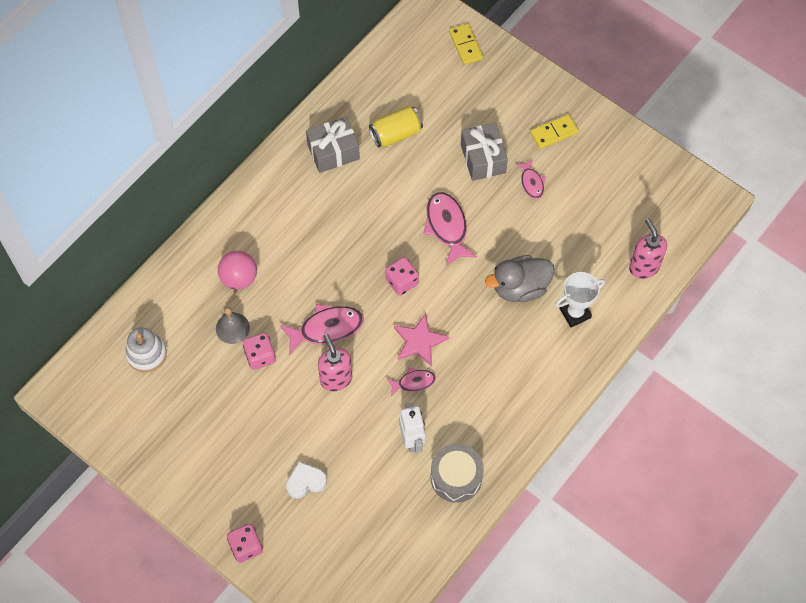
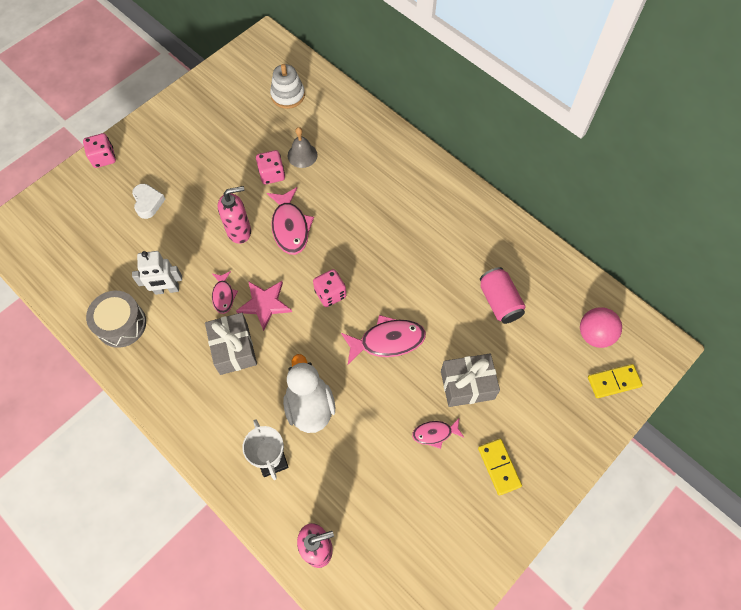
camera: 95 degrees right, 0 degrees up
pink ball [218,251,257,290] -> pink ball moved to [580,307,622,348]
grey gift [306,117,360,173] -> grey gift moved to [205,313,257,375]
yellow can [369,106,423,147] -> pink can [480,267,525,324]
grey duck [485,255,554,302] -> white duck [283,354,335,433]

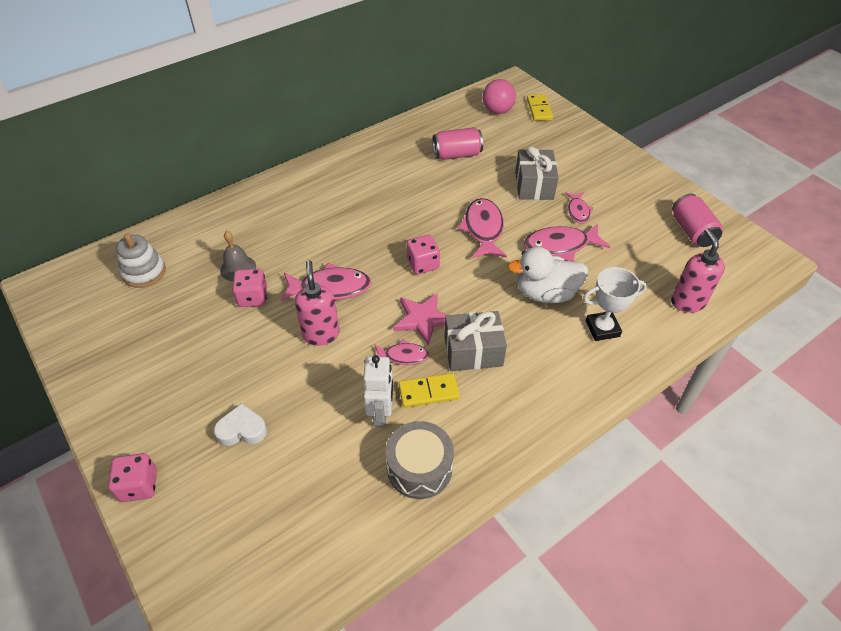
camera: 80 degrees left, 15 degrees down
yellow domino [478,439,522,496] -> yellow domino moved to [399,373,460,407]
none -> pink fish [524,223,610,262]
none -> pink can [672,194,723,247]

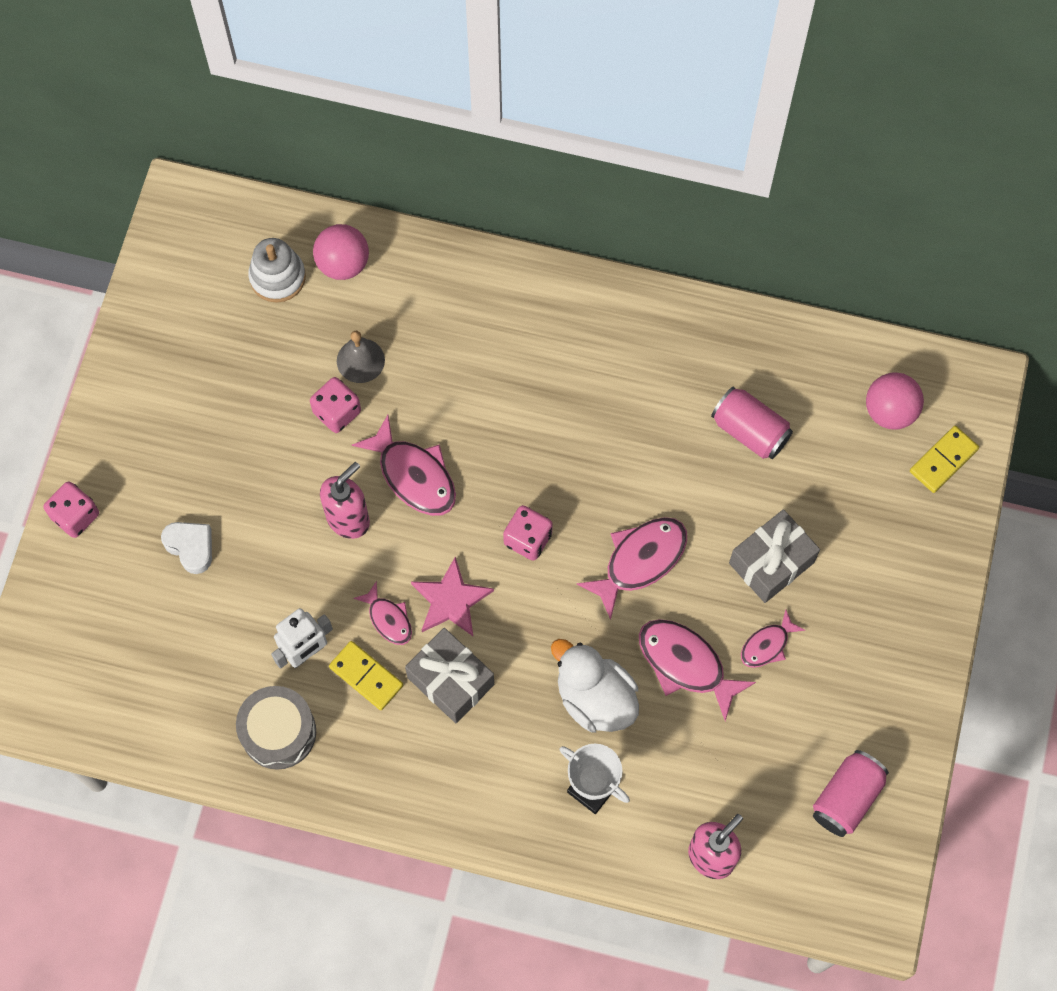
camera: 50 degrees right, 20 degrees up
none -> pink ball [313,224,369,280]

